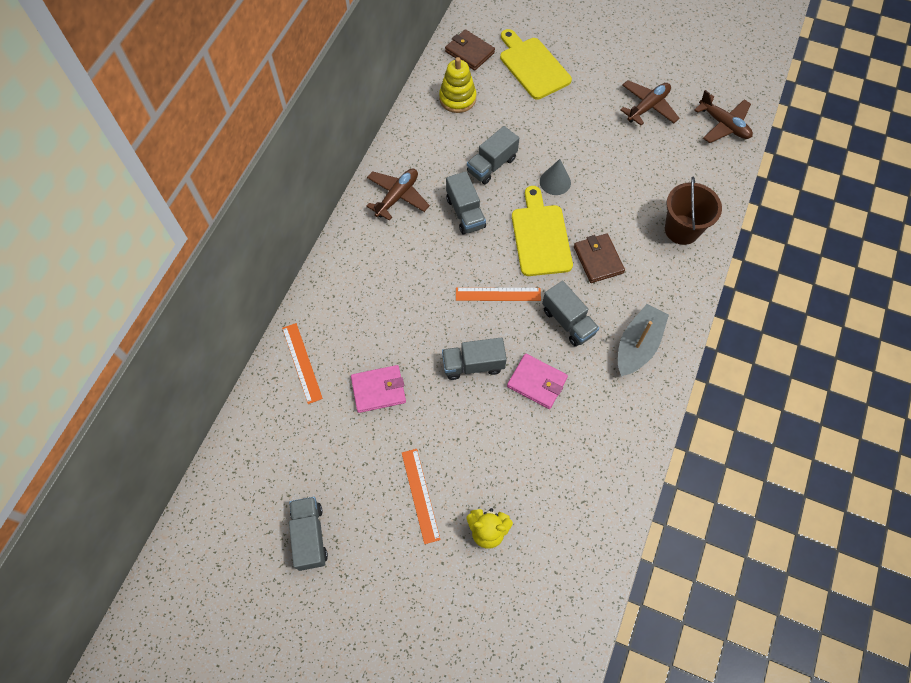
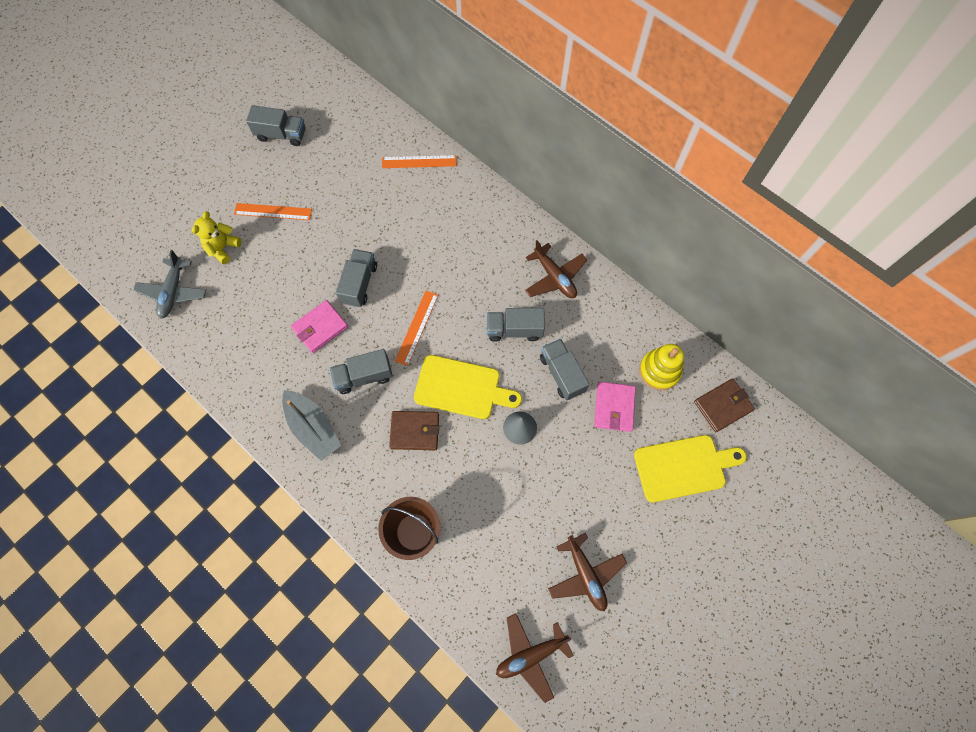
camera: 110 degrees right, 5 degrees up
pink wallet [351,365,406,413] -> pink wallet moved to [594,382,636,432]
none -> grey plane [133,250,206,318]

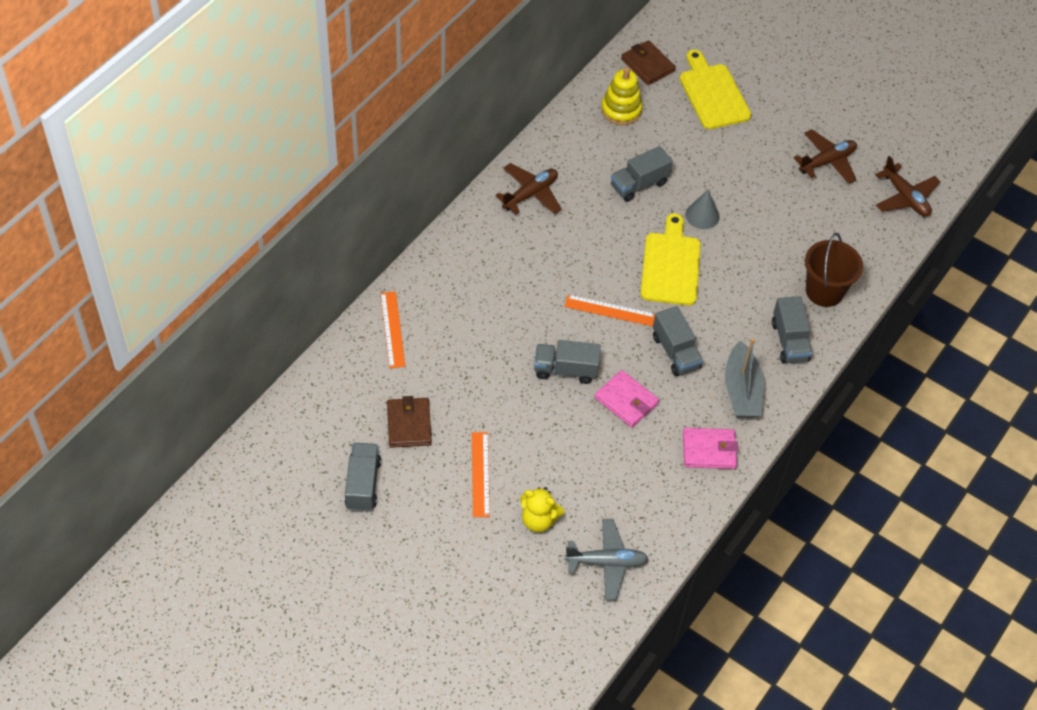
camera: 100 degrees left, 15 degrees down
grey boat [282,390,341,461] -> grey boat turned 135 degrees clockwise [725,338,764,418]
brown wallet [389,411,439,450] -> brown wallet moved to [387,396,432,448]
grey truck [487,308,545,342] -> grey truck moved to [772,296,812,364]
pink wallet [594,382,636,432] -> pink wallet moved to [683,428,738,469]

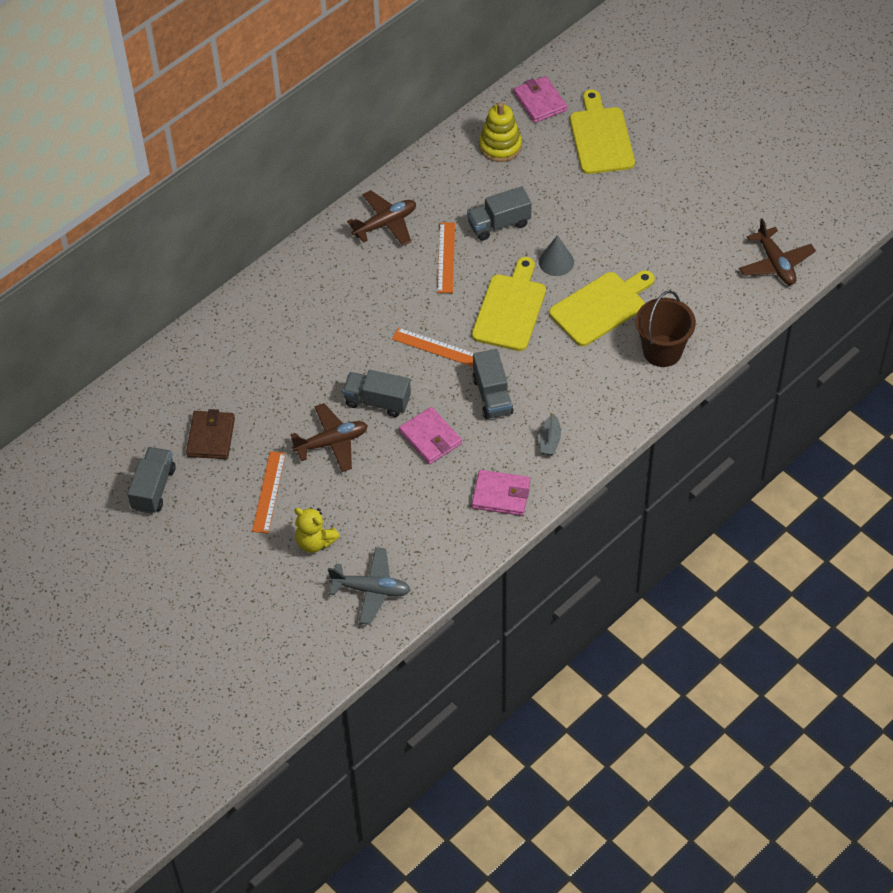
camera: 15 degrees right, 0 degrees up
orange ruler [380,291,405,368] -> orange ruler moved to [437,223,455,293]
brown wallet [621,40,676,85] -> pink wallet [514,76,567,123]
grey boat [725,338,764,418] -> grey boat [539,412,561,455], size x0.54
grey truck [772,296,812,364] -> none
brown plane [794,129,857,184] -> brown plane moved to [291,403,368,472]
none -> yellow cutting board [549,270,655,346]

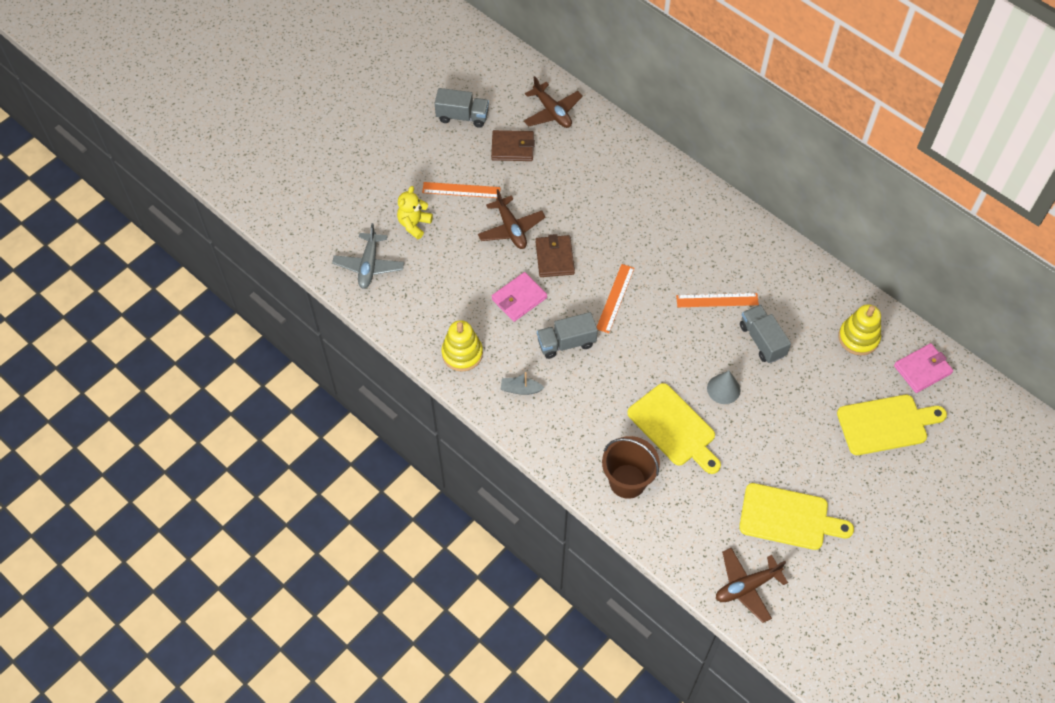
camera: 85 degrees right, 5 degrees up
grey truck [343,370,411,417] -> brown wallet [536,234,575,277]
brown plane [347,190,416,246] -> brown plane moved to [524,76,583,128]
yellow cutting board [472,257,546,351] -> yellow cutting board moved to [739,483,854,550]
pink wallet [472,470,530,516] -> yellow stacking toy [442,320,483,372]

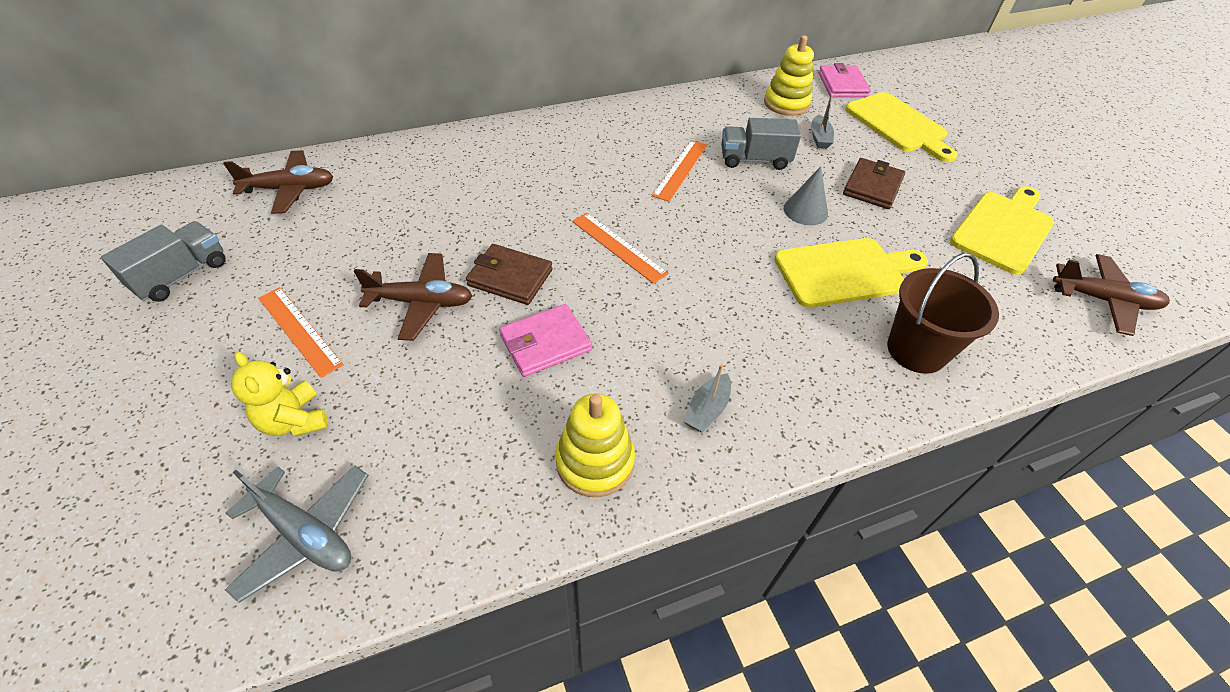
camera: 65 degrees left, 10 degrees down
orange ruler [422,182,501,198] -> orange ruler turned 75 degrees counterclockwise [258,287,344,378]
brown wallet [491,130,535,161] -> brown wallet moved to [843,158,905,209]
pink wallet [491,272,547,322] -> pink wallet turned 75 degrees clockwise [499,304,592,377]
grey truck [537,312,598,359] -> none
brown plane [716,548,788,623] -> brown plane turned 75 degrees counterclockwise [1053,254,1170,336]
yellow cutting board [837,395,947,455] -> yellow cutting board turned 135 degrees clockwise [845,92,957,162]
none -> grey boat [811,95,834,149]

